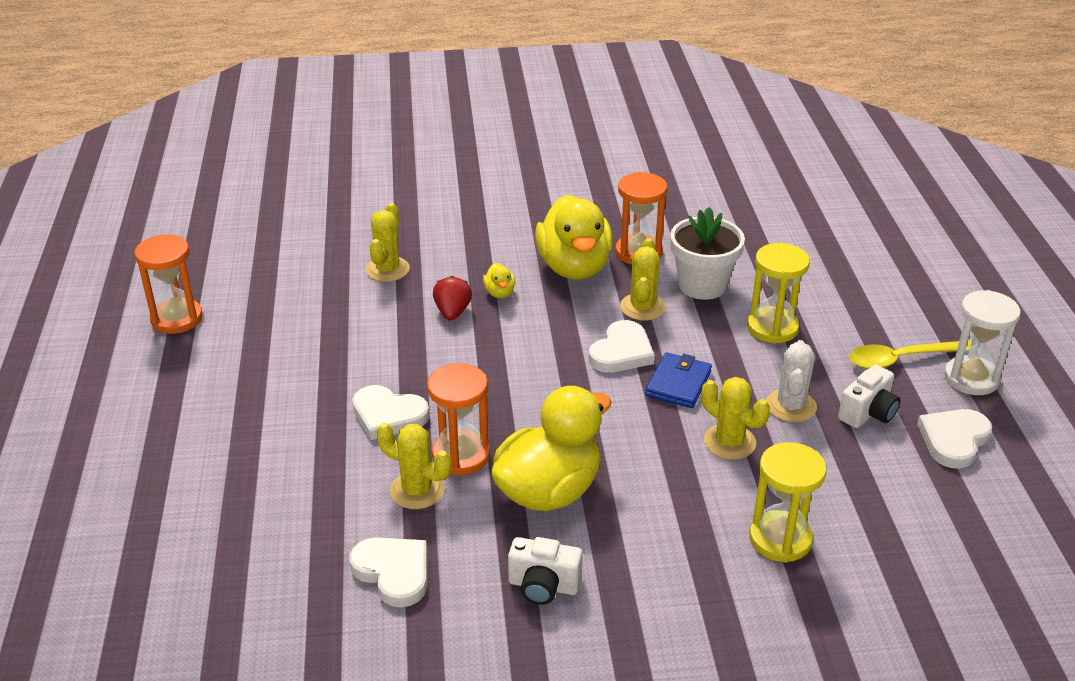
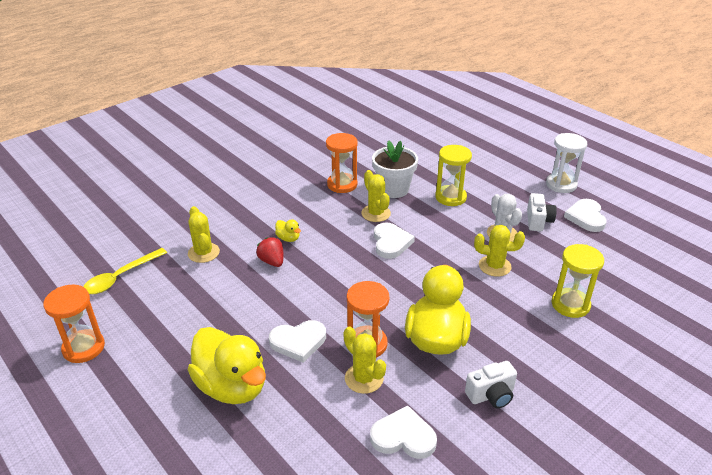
camera: 35 degrees left, 0 degrees up
yellow cactus [377,423,451,509] -> yellow cactus turned 60 degrees clockwise [343,327,386,394]
yellow duck [535,195,613,280] -> yellow duck moved to [188,327,266,404]
blue wallet [645,352,712,408] -> none
yellow spoon [849,340,972,369] -> yellow spoon moved to [83,248,167,294]

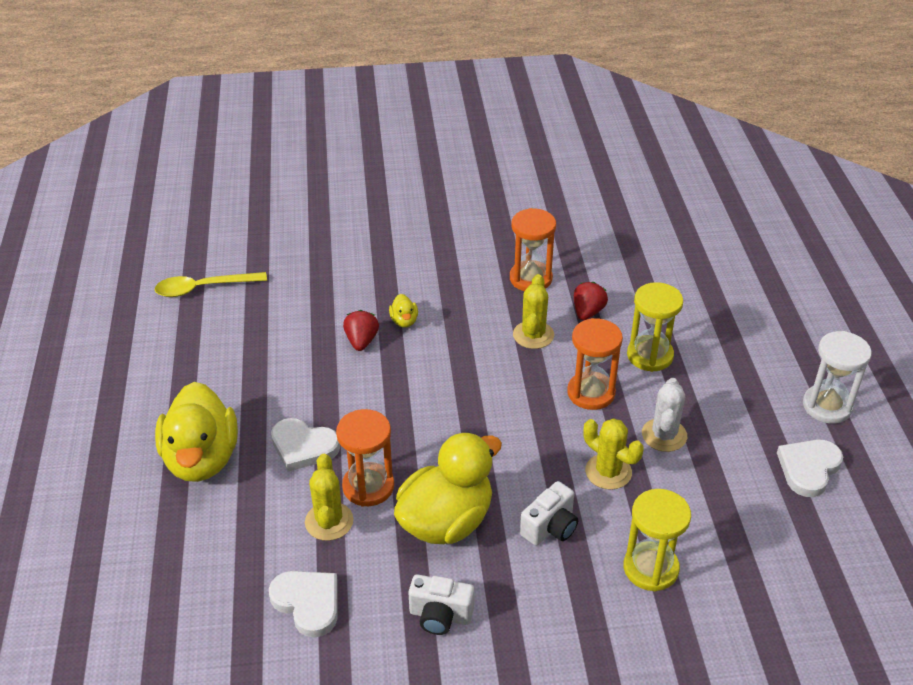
camera: 35 degrees right, 5 degrees up
orange hourglass [43,285,105,363] -> orange hourglass moved to [567,318,623,410]
yellow cactus [188,206,220,263] -> none
white flower pot [372,140,418,198] -> red strawberry [574,282,608,320]
white heart [374,222,415,259] -> none
white camera [527,193,557,231] -> white camera moved to [520,481,578,546]

